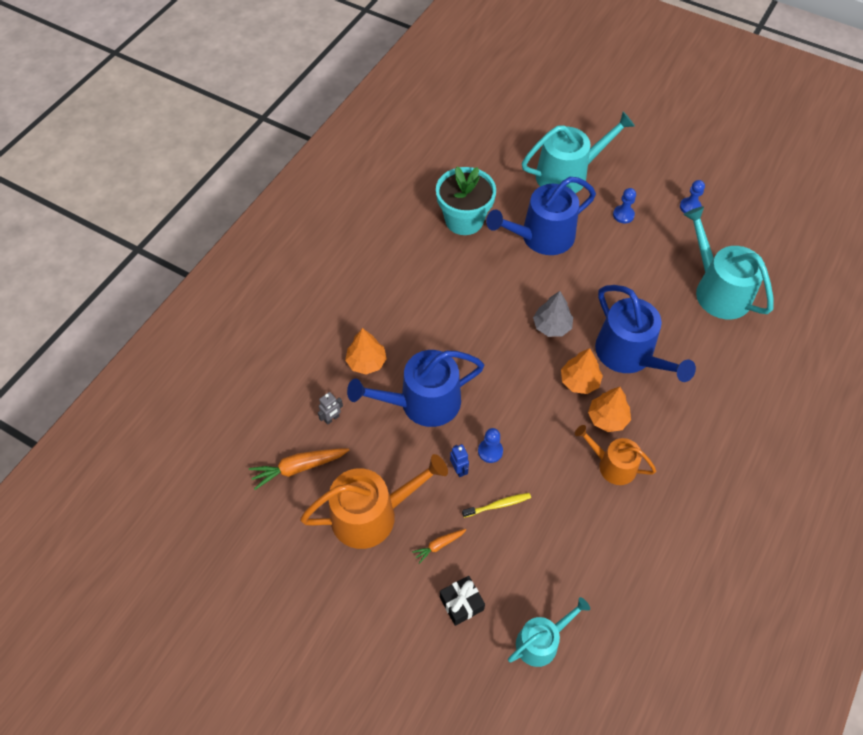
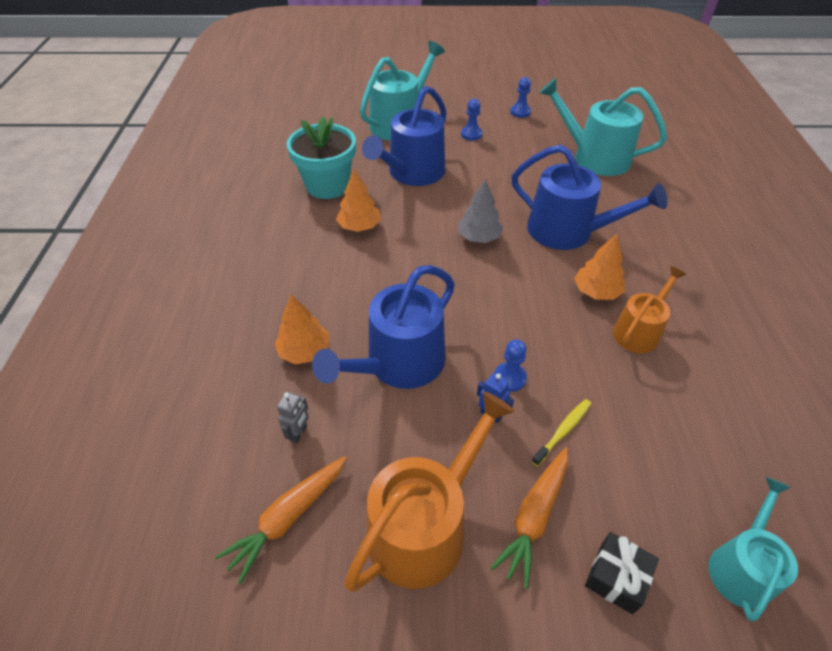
camera: 30 degrees left, 10 degrees down
orange carrot [412,529,466,564] -> orange carrot [490,447,568,589], size x1.78
orange tree [561,348,603,394] -> orange tree moved to [336,169,381,232]
orange watering can [575,425,656,485] -> orange watering can turned 135 degrees clockwise [613,266,686,353]

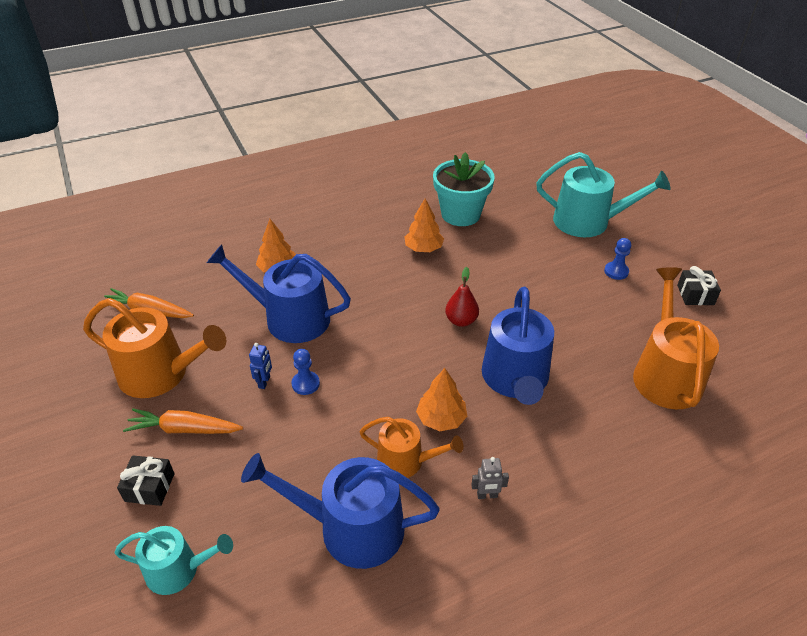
camera: 65 degrees right, 5 degrees down
grey robot [277,392,309,443] -> grey robot moved to [472,457,509,499]
blue watering can [362,86,447,186] -> blue watering can moved to [241,453,440,569]
grey tree [458,179,503,243] -> red pear [445,267,479,327]
blue pawn [510,77,531,118] -> black gift [677,266,721,305]
yellow toothbrush [532,399,591,466] -> none
turquoise watering can [539,78,667,176] -> orange watering can [633,267,719,409]

